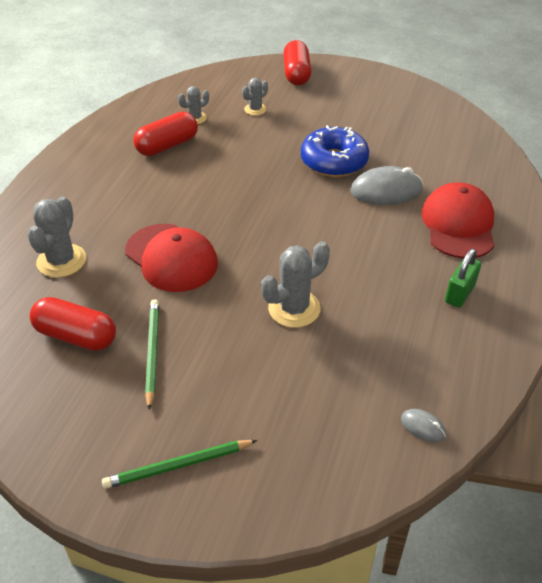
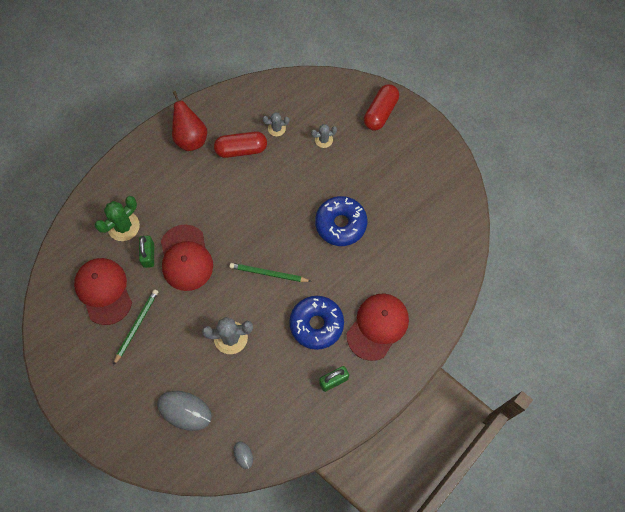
camera: 30 degrees right, 25 degrees up
grey cactus [27,196,86,278] -> green cactus [95,196,140,241]
red capsule [30,297,116,351] -> red cap [74,258,132,325]
green pencil [102,440,257,489] -> green pencil moved to [229,263,312,282]
grey mouse [351,166,423,205] -> grey mouse moved to [157,391,212,431]
none -> green padlock [139,236,154,268]
none -> red pear [172,91,207,151]
none -> blue donut [289,296,344,350]

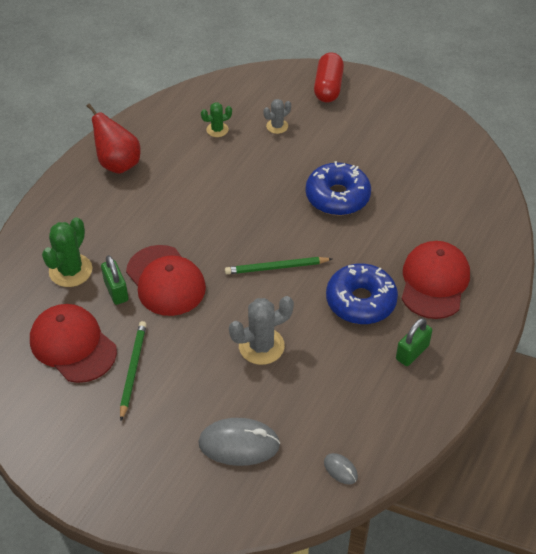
camera: 20 degrees left, 20 degrees down
red capsule [214,131,267,158] -> none
grey cactus [263,112,289,136] -> green cactus [201,102,232,137]

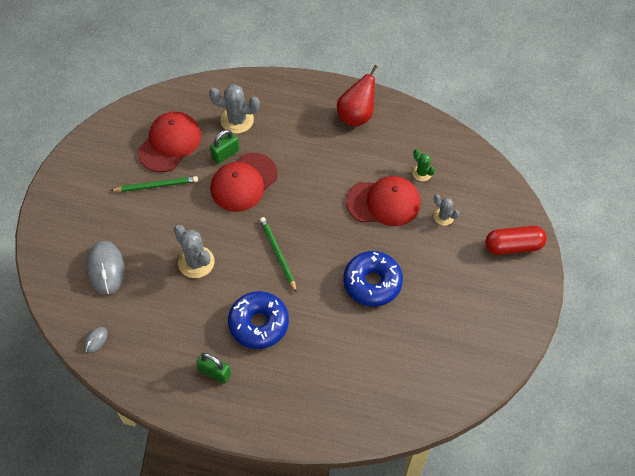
camera: 75 degrees right, 10 degrees up
green cactus [42,217,92,287] -> grey cactus [209,84,260,133]
red cap [402,241,470,319] -> red cap moved to [346,176,421,226]

